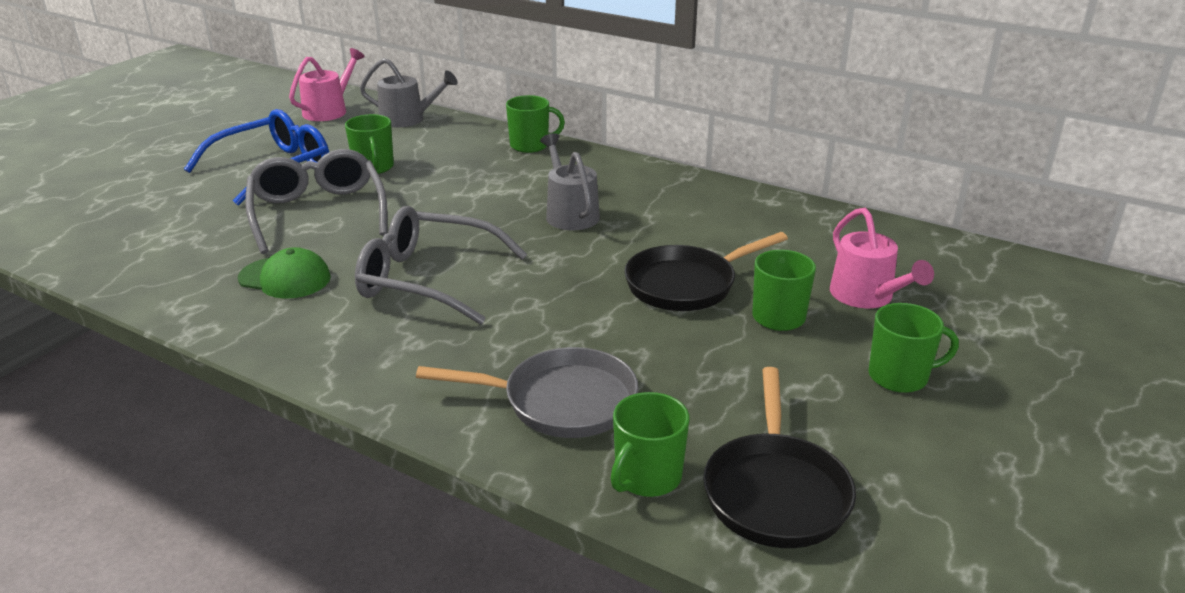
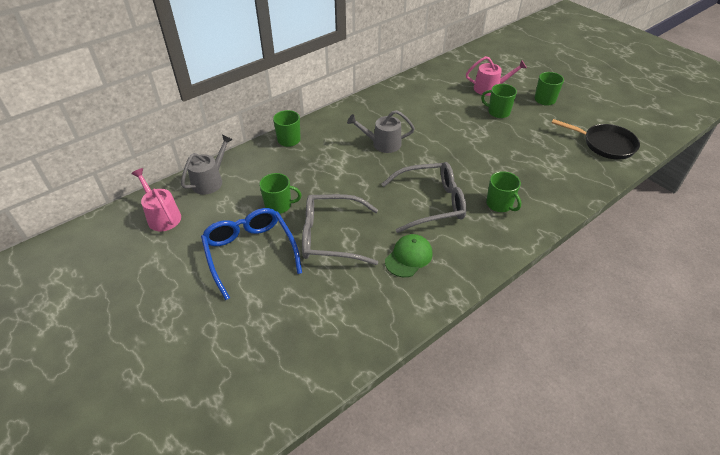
camera: 70 degrees left, 15 degrees up
grey glasses [355,206,527,325] -> grey glasses turned 135 degrees counterclockwise [382,162,466,233]
grey pan [416,347,639,438] -> none
green mug [611,392,689,497] -> green mug moved to [486,171,521,212]
black pan [624,232,788,311] -> none

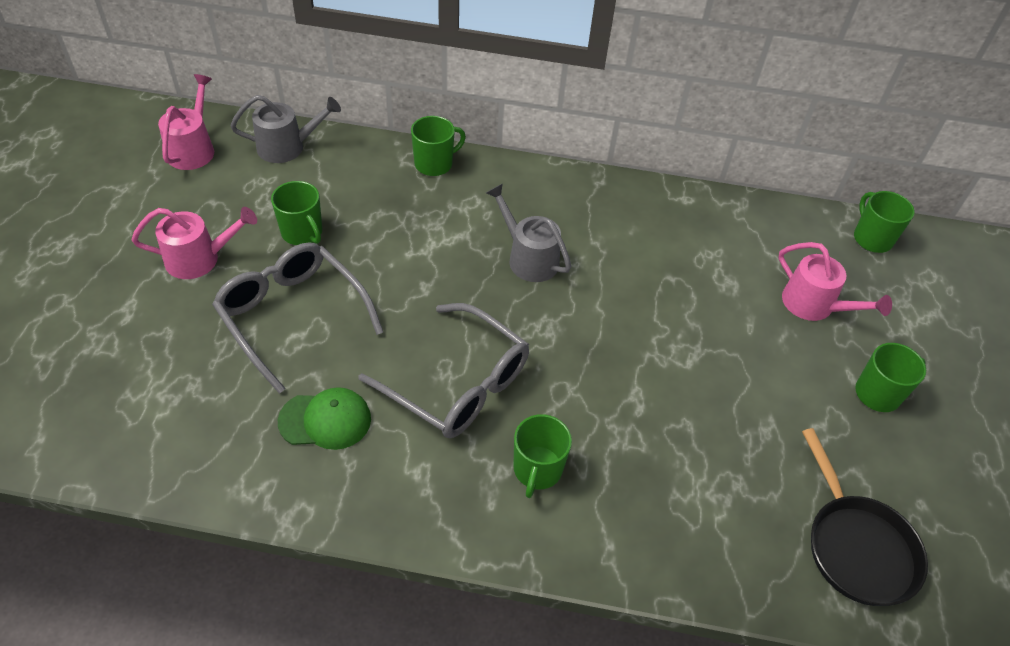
camera: 45 degrees right, 5 degrees up
blue glasses [201,208,302,300] -> pink watering can [132,207,257,279]
green mug [481,84,517,118] -> green mug moved to [854,191,915,253]

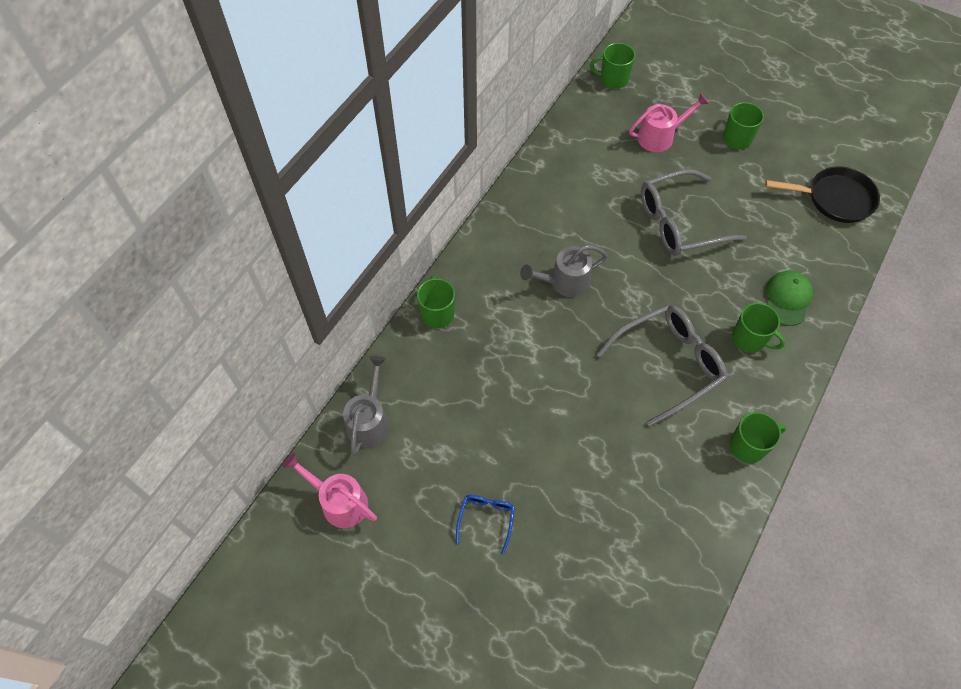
camera: 65 degrees left, 10 degrees up
pink watering can [132,207,257,279] -> blue glasses [456,495,515,554]
grey glasses [212,242,383,394] -> grey glasses moved to [641,169,747,256]
green mug [271,181,322,245] -> green mug moved to [730,412,786,463]
green cap [278,387,371,450] -> green cap moved to [766,271,813,326]

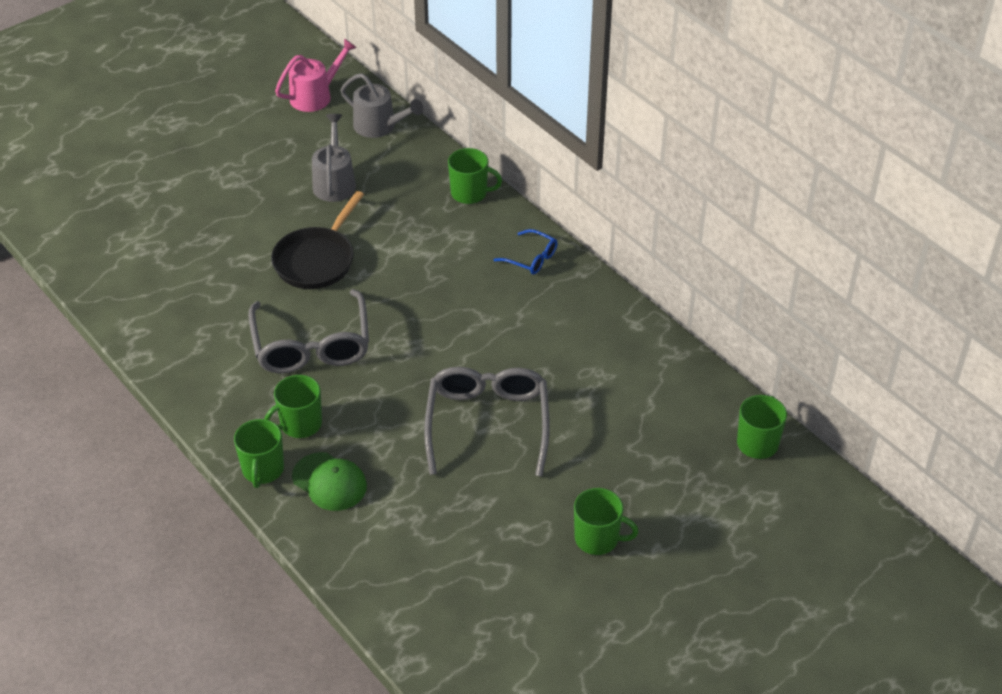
camera: 110 degrees right, 15 degrees down
blue glasses [456,495,515,554] -> blue glasses moved to [494,229,558,275]
grey watering can [520,245,608,297] -> grey watering can moved to [312,114,356,202]
pink watering can [629,93,709,152] -> none
green mug [730,412,786,463] -> green mug moved to [234,419,284,488]
black pan [765,166,880,223] -> black pan moved to [271,191,364,289]

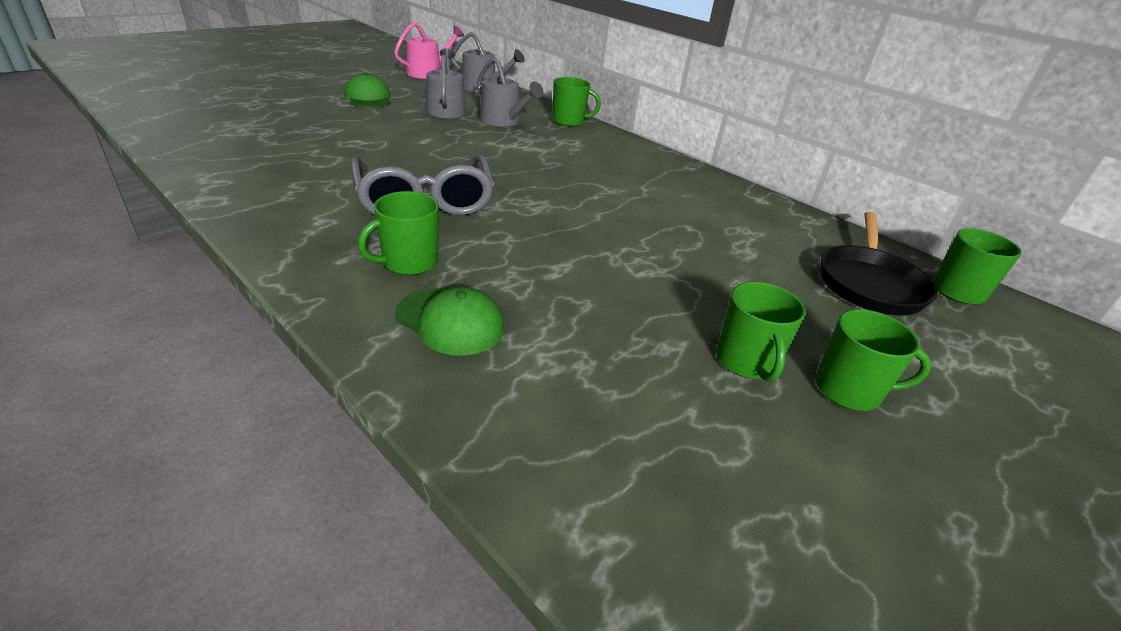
camera: 10 degrees left, 10 degrees down
green mug [234,419,284,488] -> green mug moved to [716,282,806,382]
black pan [271,191,364,289] -> black pan moved to [820,212,938,316]
grey glasses [424,367,550,477] -> none
blue glasses [494,229,558,275] -> none
none -> green cap [345,72,390,108]
none -> grey watering can [477,57,544,126]

